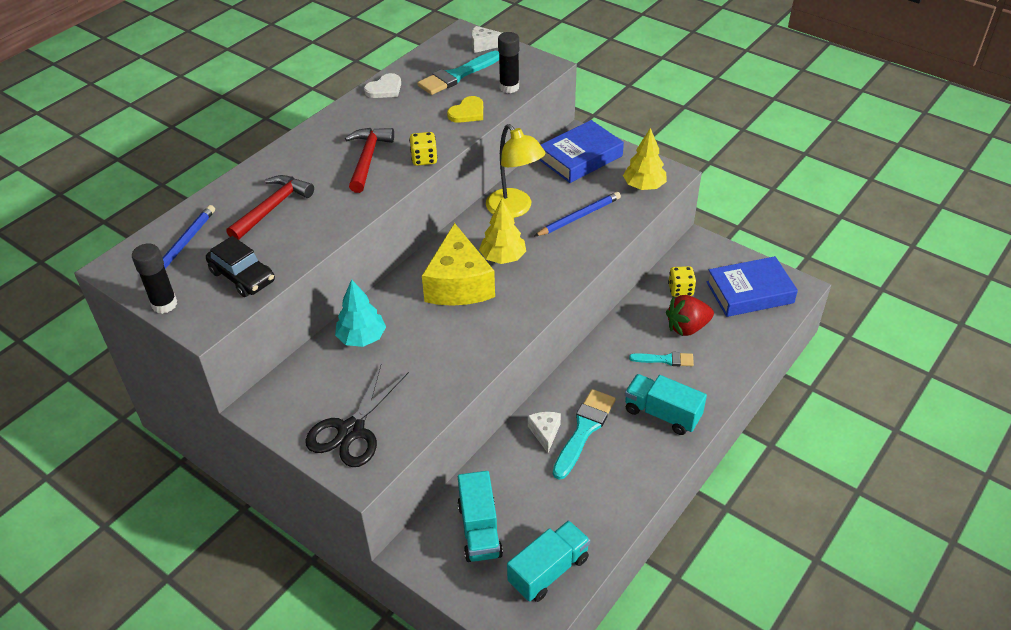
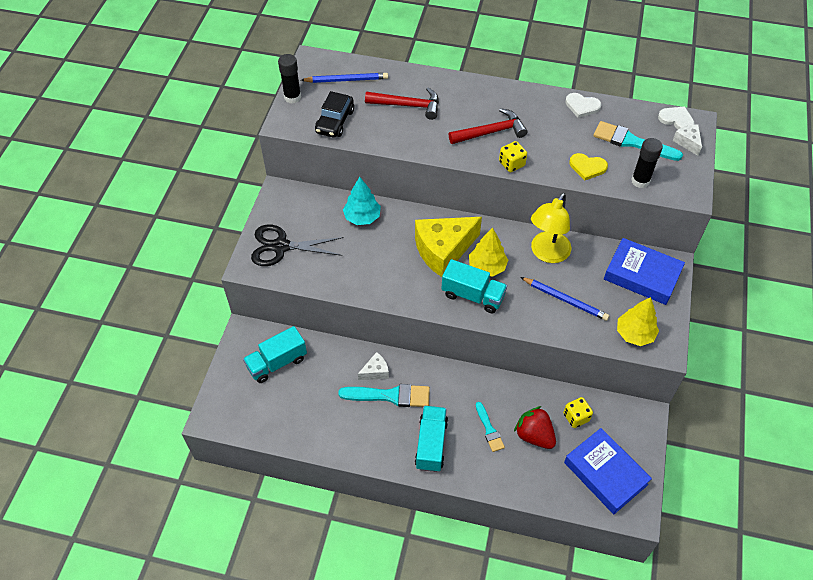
camera: 65 degrees right, 10 degrees up
turquoise truck [507,520,590,602] -> turquoise truck moved to [441,259,507,313]
none -> white heart [658,106,695,129]

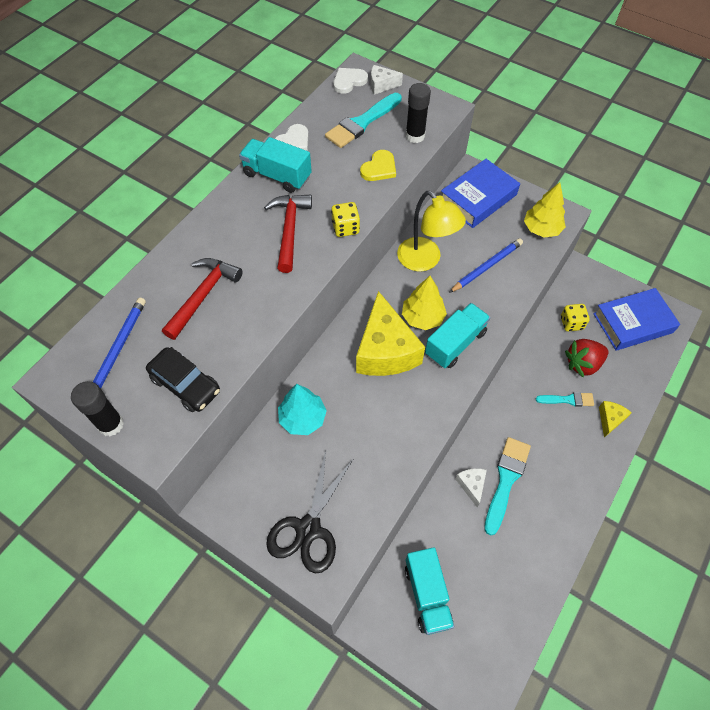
camera: 70 degrees left, 5 degrees up
turquoise truck [415,406,448,472] -> turquoise truck moved to [239,137,312,193]
none -> yellow cheese [599,401,632,438]

